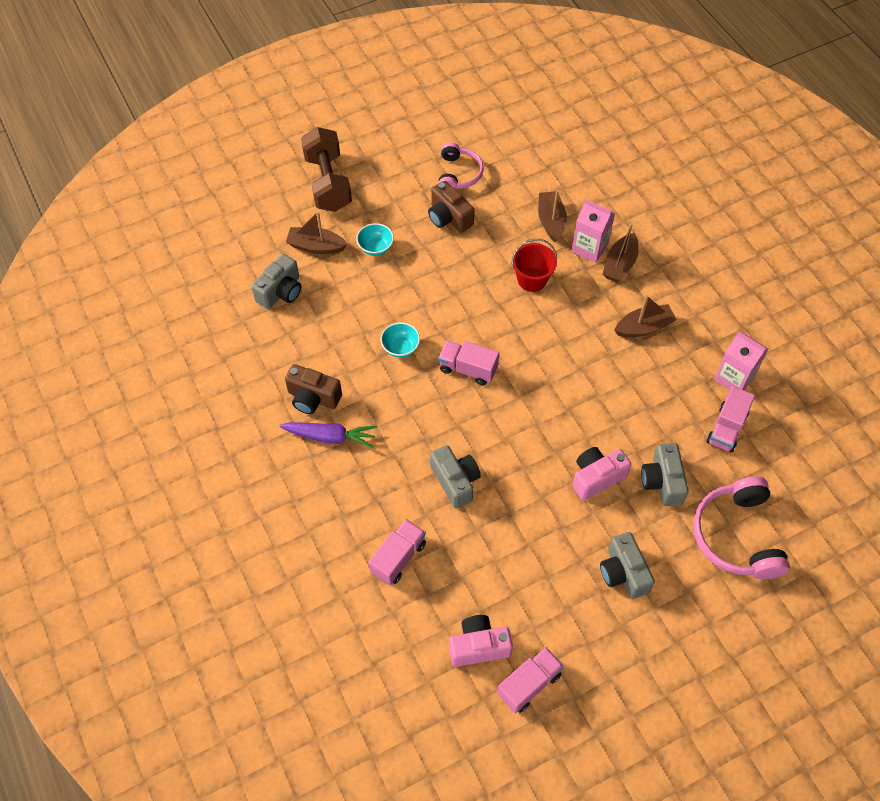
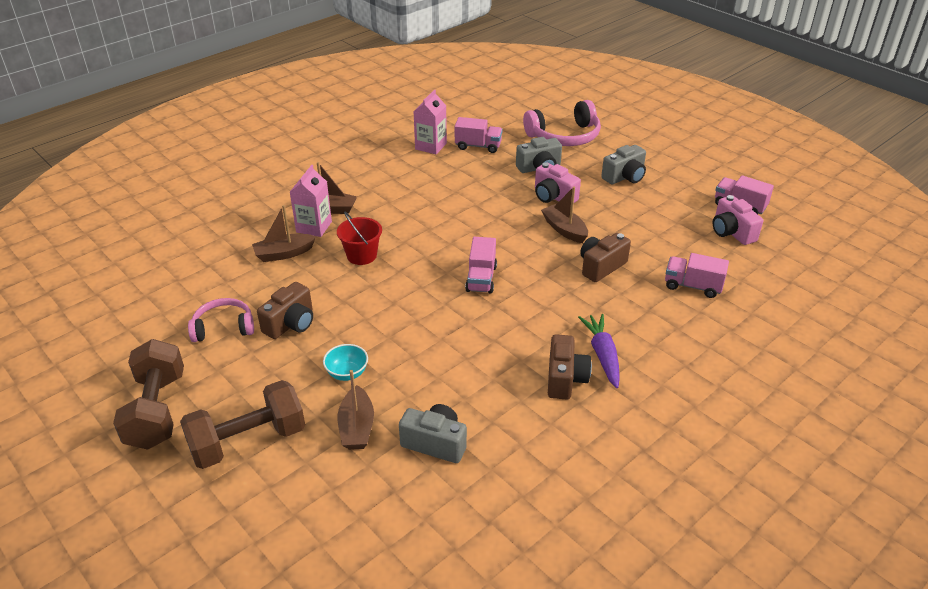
camera: 105 degrees left, 20 degrees down
turquoise bowl [381,322,420,358] -> none
grey camera [430,445,481,508] -> brown camera [580,233,631,282]
brown boat [614,295,677,337] -> brown boat moved to [541,186,588,243]
none -> brown dumbbell [113,339,184,450]

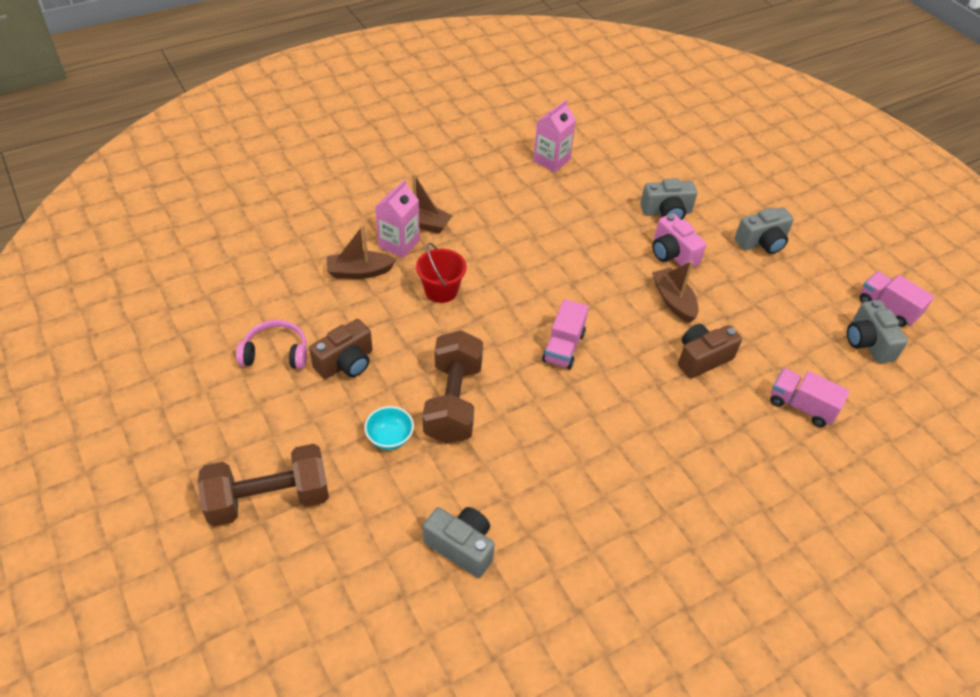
camera: 10 degrees right, 10 degrees up
brown dumbbell [113,339,184,450] -> brown dumbbell moved to [423,330,483,444]
brown boat [338,370,374,450] -> none
pink truck [455,117,503,153] -> none
pink headphones [523,100,601,146] -> none
brown camera [548,334,592,400] -> none
purple carrot [578,314,620,388] -> none
pink camera [713,195,763,245] -> grey camera [847,300,908,363]

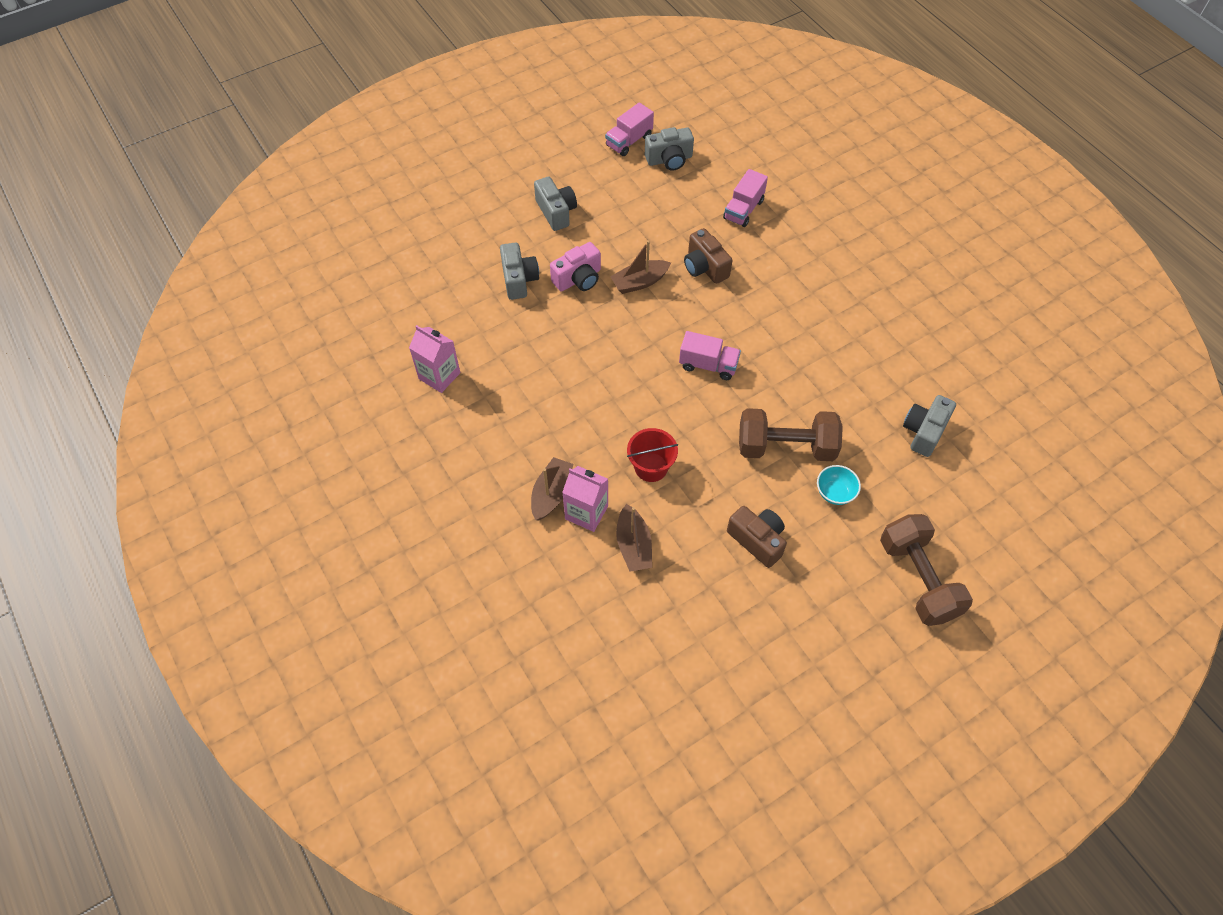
camera: 90 degrees left, 10 degrees up
pink headphones [236,320,307,369] -> none

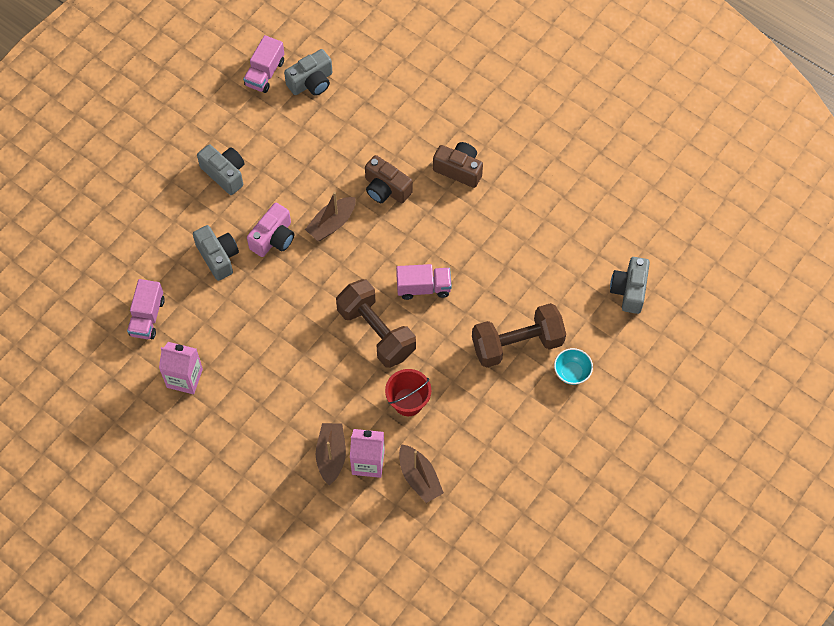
camera: 20 degrees left, 5 degrees up
pink truck [723,169,768,227] -> pink truck moved to [127,279,165,339]
brown camera [727,506,787,568] -> brown camera moved to [433,142,483,188]
brown dumbbell [880,514,973,626] -> brown dumbbell moved to [336,279,416,368]

